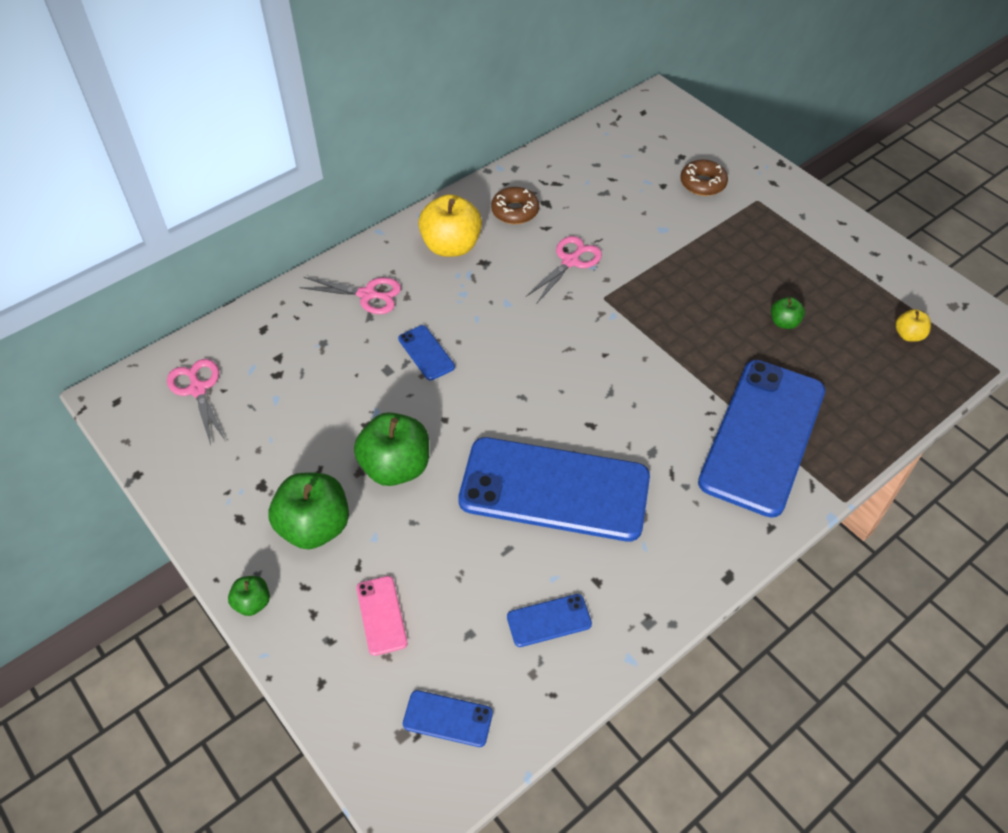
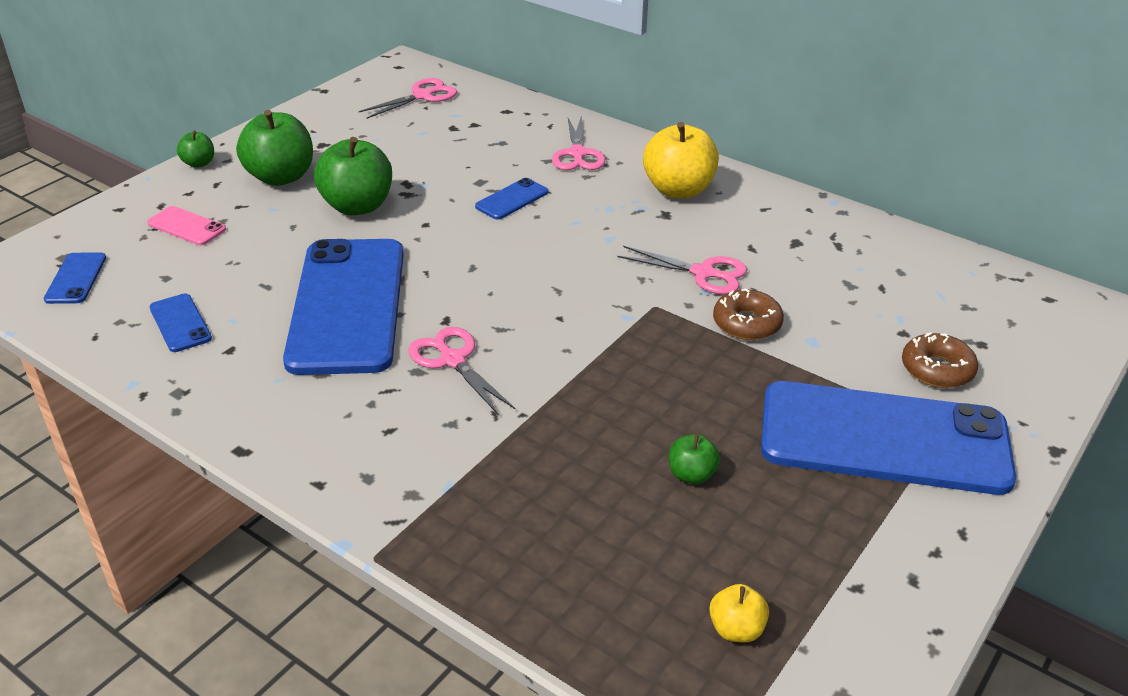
camera: 75 degrees right, 15 degrees down
pink phone [356,576,407,656] -> pink phone turned 60 degrees clockwise [147,206,226,245]
brown donut [491,187,539,224] -> brown donut moved to [713,288,784,340]
blue phone [698,360,825,518] -> blue phone moved to [761,381,1016,495]
none -> pink scissors [408,327,515,416]

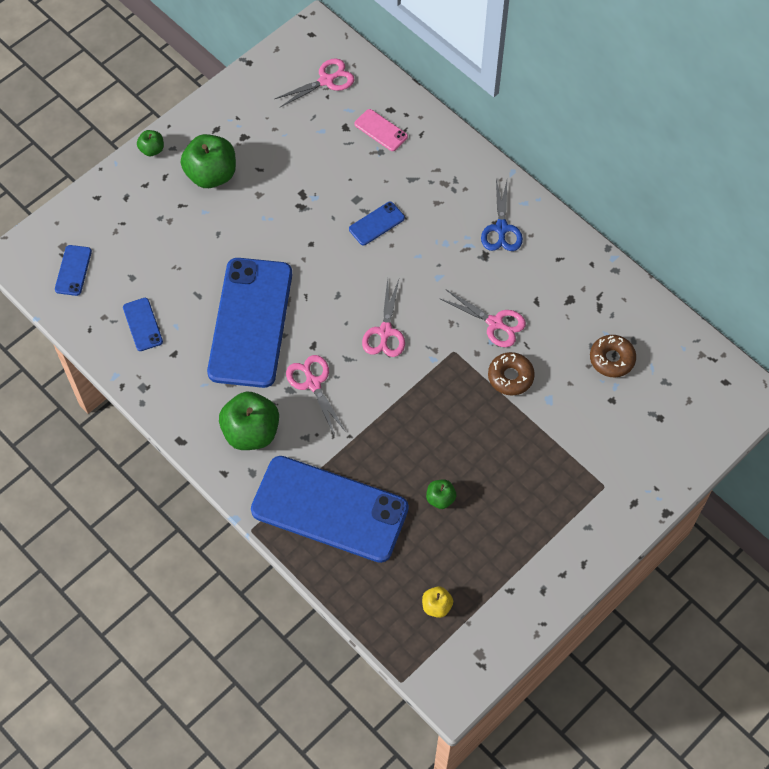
camera: 10 degrees right, 25 degrees up
pink phone [147,206,226,245] -> pink phone moved to [354,109,408,151]
green apple [314,137,392,215] -> green apple moved to [219,392,279,450]
pink scissors [552,115,605,170] -> pink scissors moved to [362,278,405,357]
yellow apple [643,122,719,198] -> blue scissors [481,179,523,251]
blue phone [761,381,1016,495] -> blue phone moved to [251,456,409,563]
brown donut [902,332,978,388] -> brown donut moved to [590,335,636,377]

